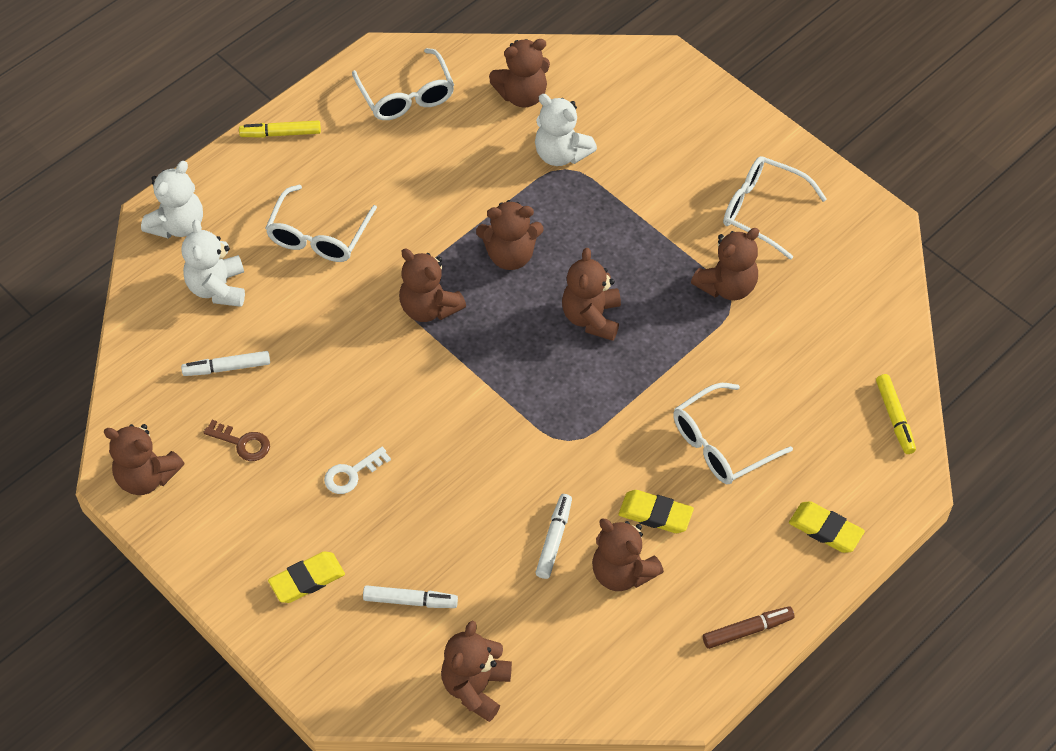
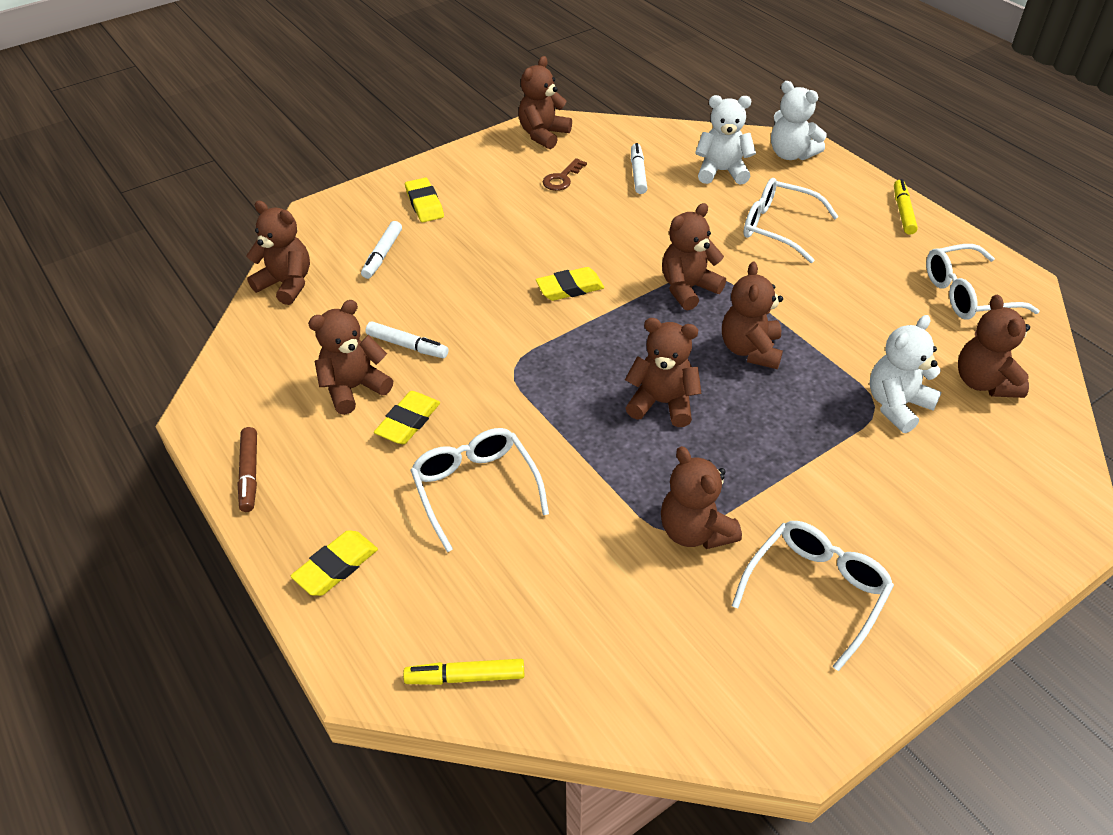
camera: 100 degrees right, 10 degrees down
white key [324,447,391,494] -> none
none -> yellow eraser [536,267,604,301]

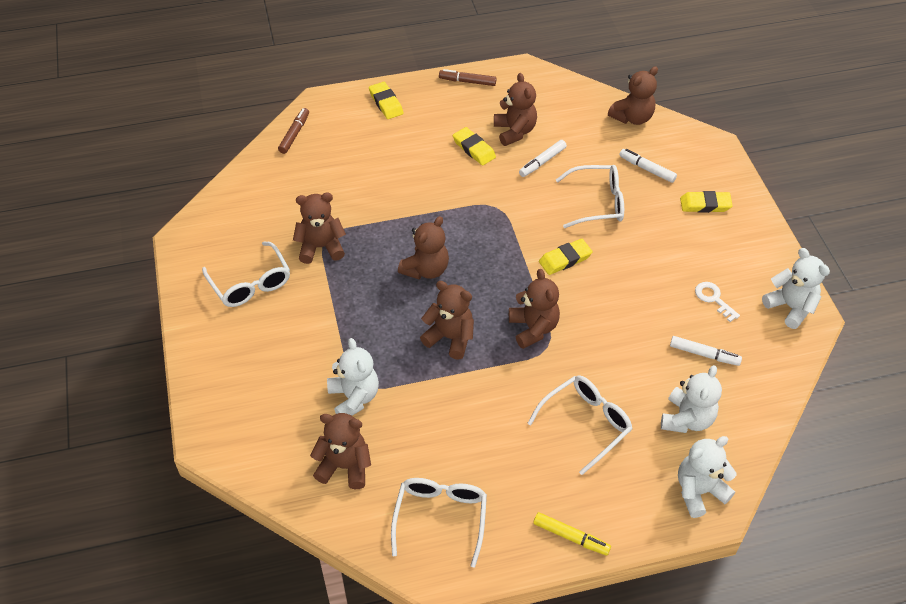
camera: 110 degrees right, 5 degrees up
yellow marker [403,659,524,685] -> brown marker [278,108,309,154]
white glasses [411,428,549,552] -> white glasses moved to [556,165,624,228]
brown teddy bear [518,56,572,149] -> white teddy bear [762,248,830,329]
yellow eraser [536,267,604,301] -> yellow eraser turned 60 degrees clockwise [539,239,593,275]
brown key [543,158,587,191] -> white key [695,282,740,322]

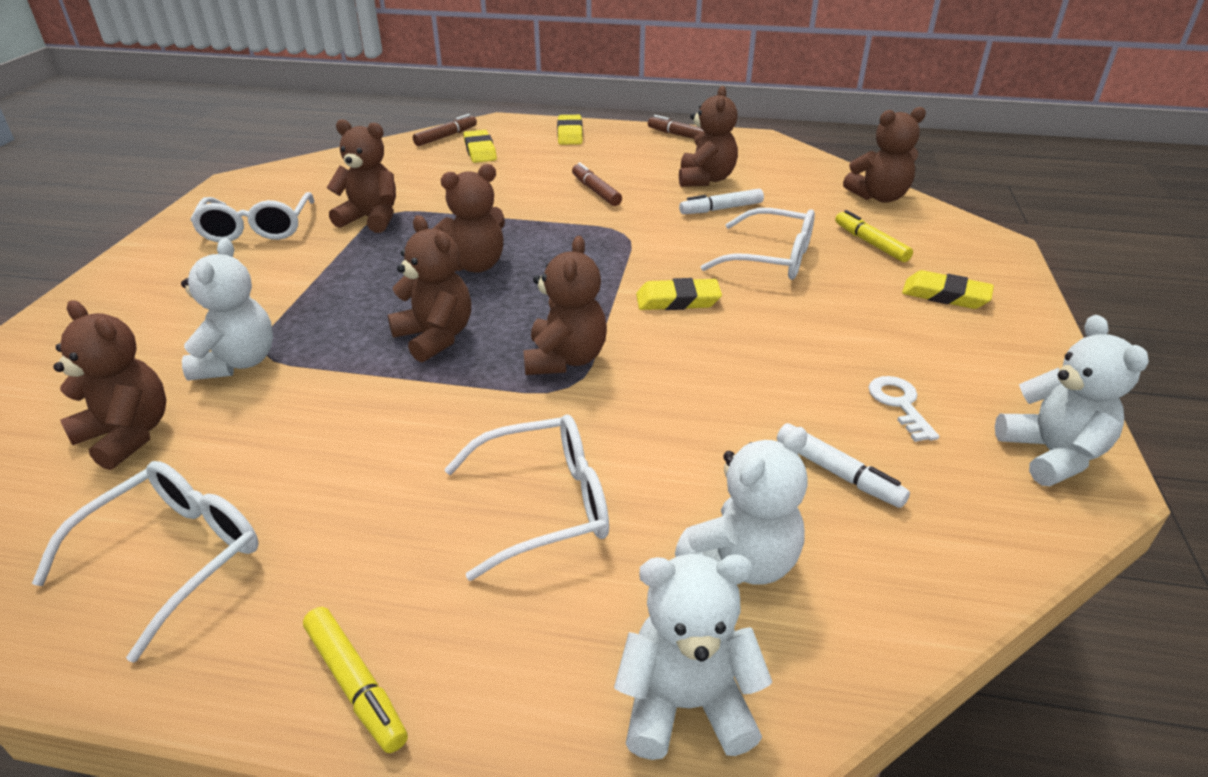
camera: 25 degrees right, 15 degrees down
yellow eraser [453,127,496,166] -> yellow eraser moved to [463,130,497,163]
white marker [619,149,677,183] -> yellow marker [835,210,913,262]
none -> brown marker [572,162,622,206]

